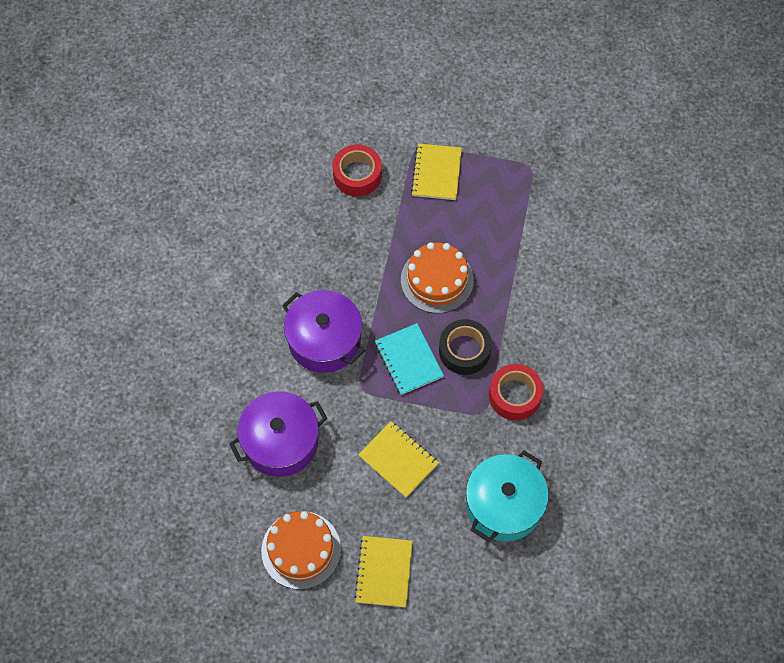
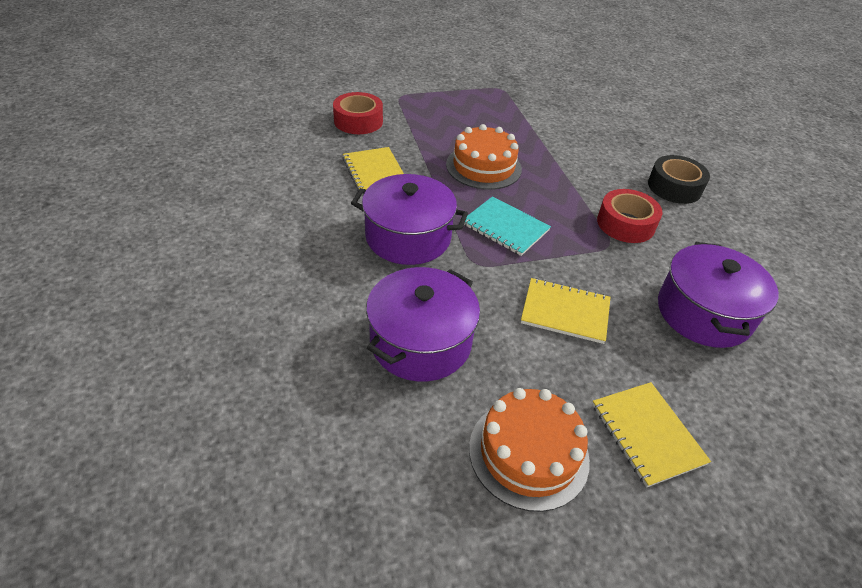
camera: 30 degrees left, 20 degrees down
yellow notebook [411,143,462,200] -> yellow notebook moved to [343,147,404,191]
black tape [439,319,492,375] -> black tape moved to [648,155,710,204]
turquoise pot [466,450,549,542] -> purple pot [658,242,779,348]

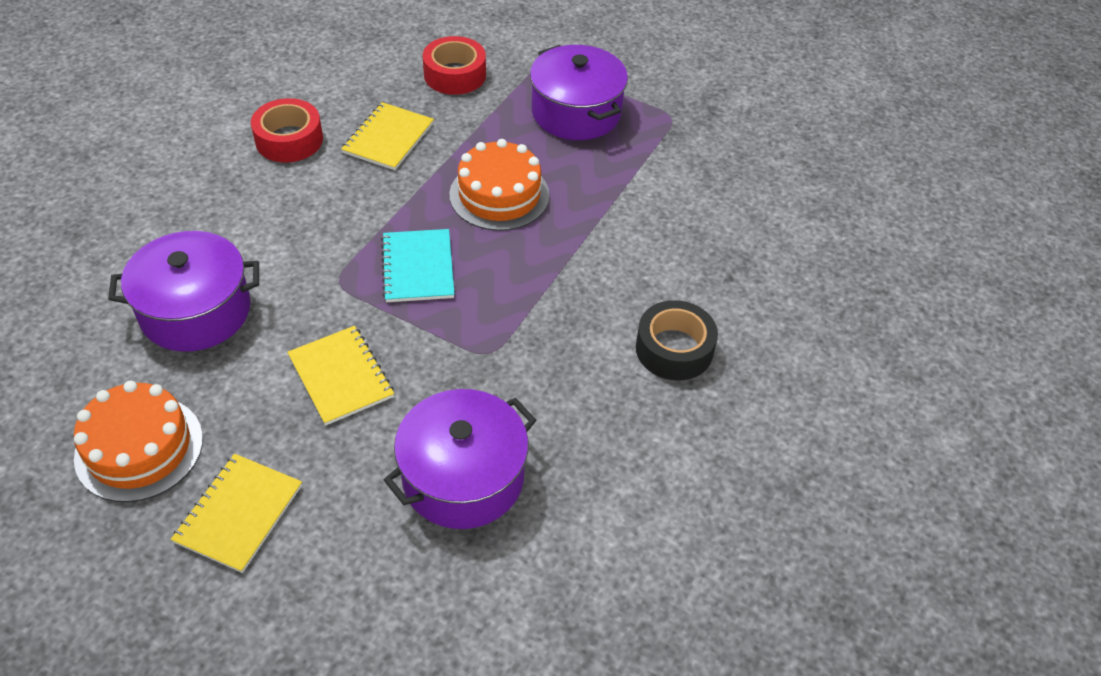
camera: 45 degrees right, 5 degrees up
purple pot [351,174,468,265] -> purple pot moved to [530,45,628,140]
red tape [597,189,663,243] -> red tape moved to [251,98,323,163]

